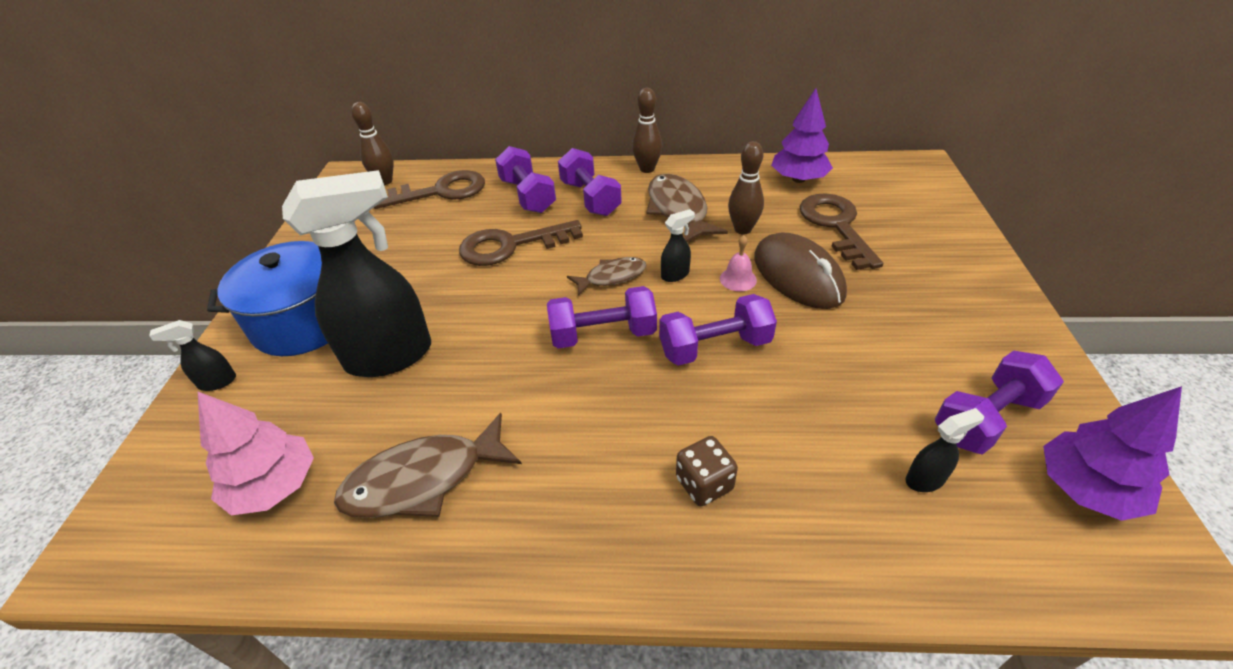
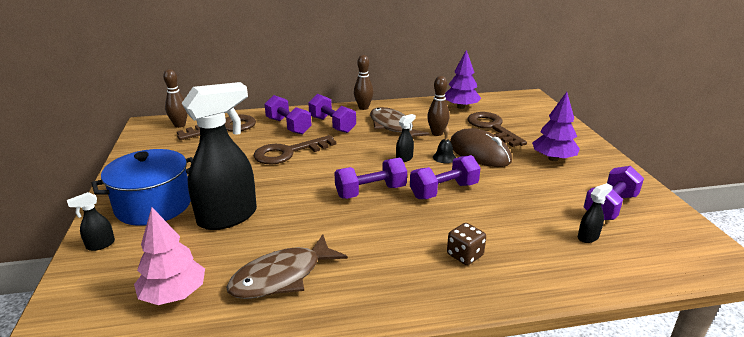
camera: 15 degrees left, 15 degrees down
brown fish [567,257,647,296] -> none
pink bell [720,235,757,291] -> black bell [433,127,456,163]
purple tree [1043,386,1182,521] -> purple tree moved to [532,92,580,161]

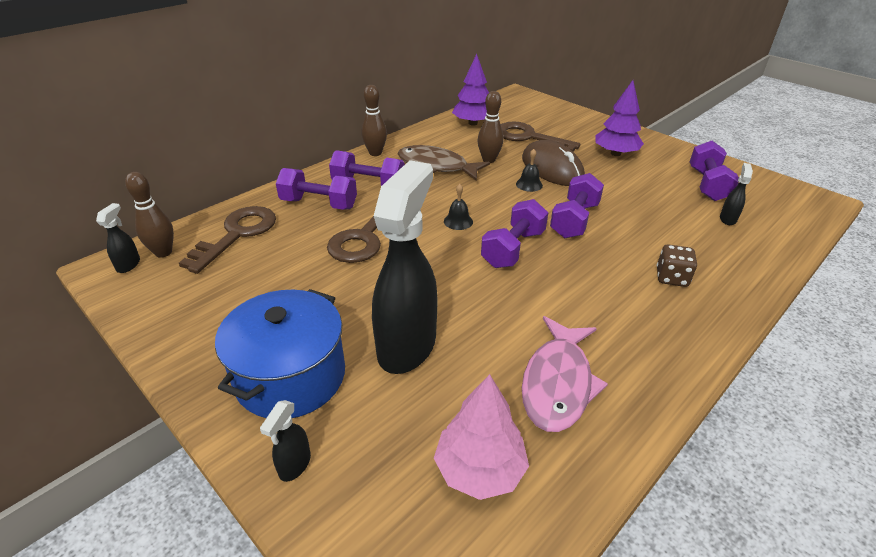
camera: 35 degrees left, 10 degrees up
brown fish [226,234,348,299] -> pink fish [522,316,608,432]
black spray bottle [396,114,416,162] -> black spray bottle moved to [96,203,140,273]
brown mouse [450,128,512,167] -> brown mouse turned 45 degrees clockwise [522,140,585,186]
none -> black bell [444,184,473,230]

